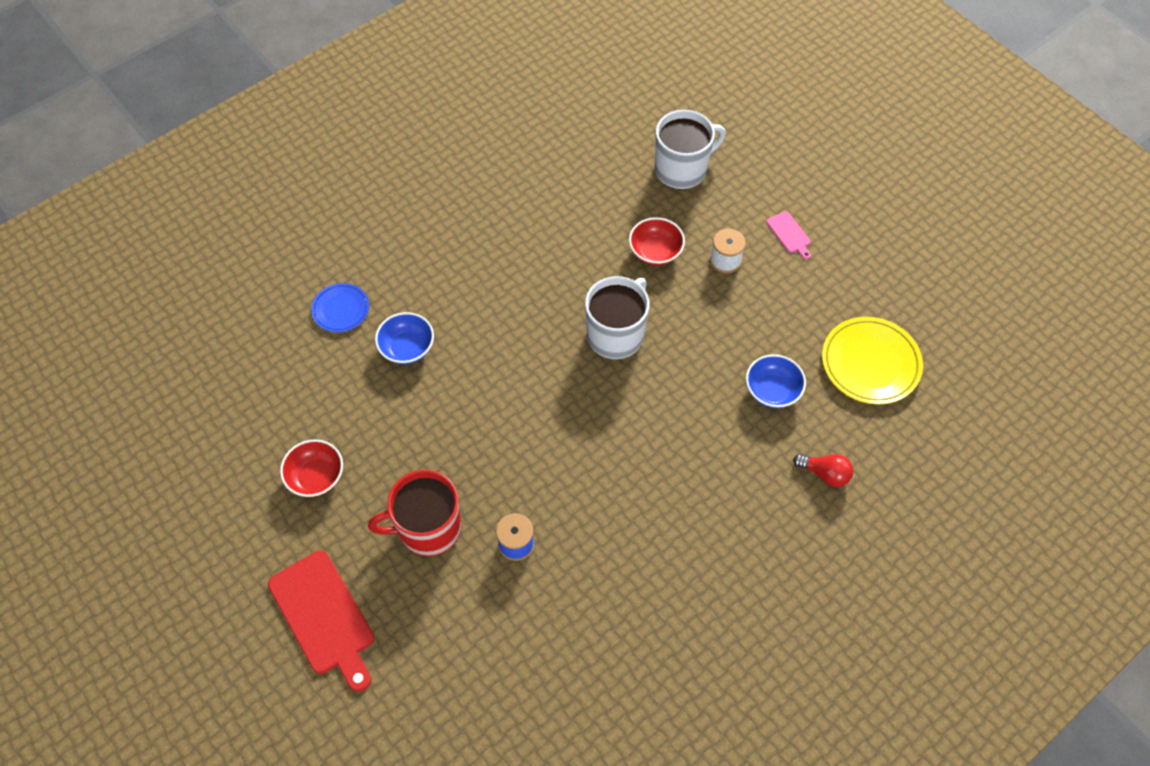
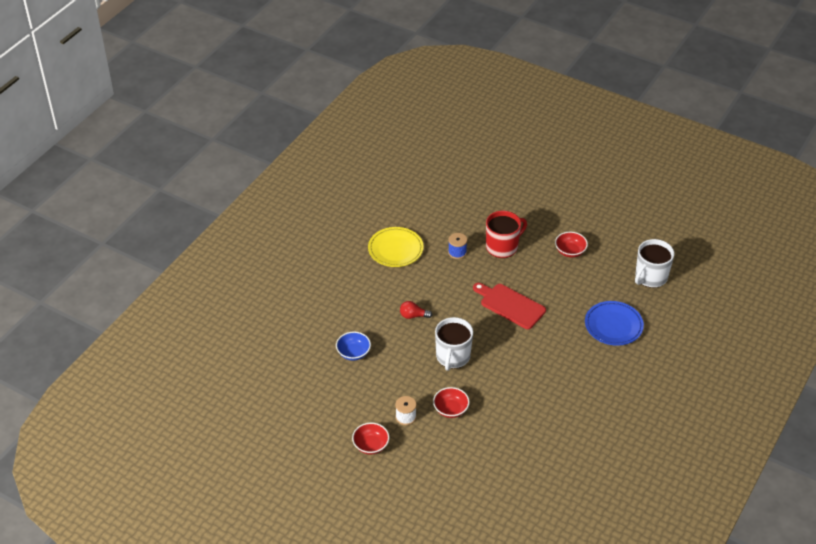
camera: 160 degrees right, 15 degrees down
red cutting board [268,550,374,692] -> red cutting board moved to [473,283,546,329]
blue plate [311,283,369,332] -> blue plate [585,301,644,346], size x1.69
blue bowl [375,312,434,364] -> none
white mug [655,110,726,190] -> white mug moved to [635,239,674,288]
pink cutting board [766,211,811,259] -> red bowl [352,423,389,455]
red light bulb [793,454,853,487] -> red light bulb moved to [400,301,432,319]
yellow plate [822,317,923,405] -> yellow plate moved to [368,227,424,267]

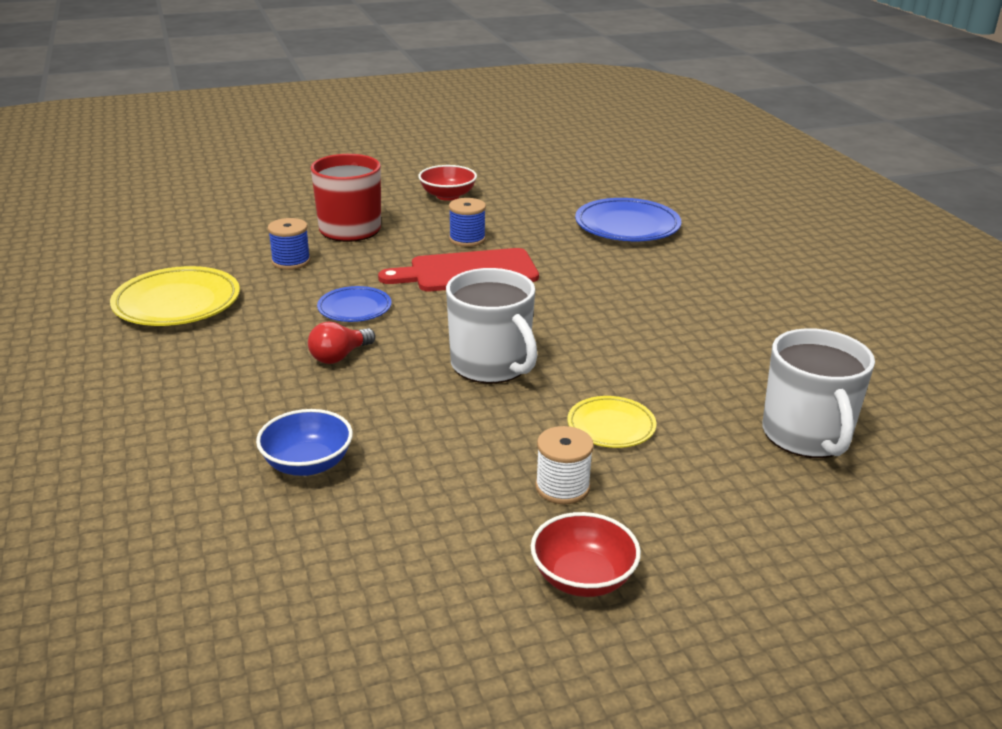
camera: 50 degrees left, 15 degrees down
red bowl [433,387,470,418] -> yellow plate [567,396,656,448]
white mug [635,239,674,288] -> white mug moved to [763,328,875,458]
none -> blue plate [317,286,391,322]
none -> blue spool [449,198,486,247]

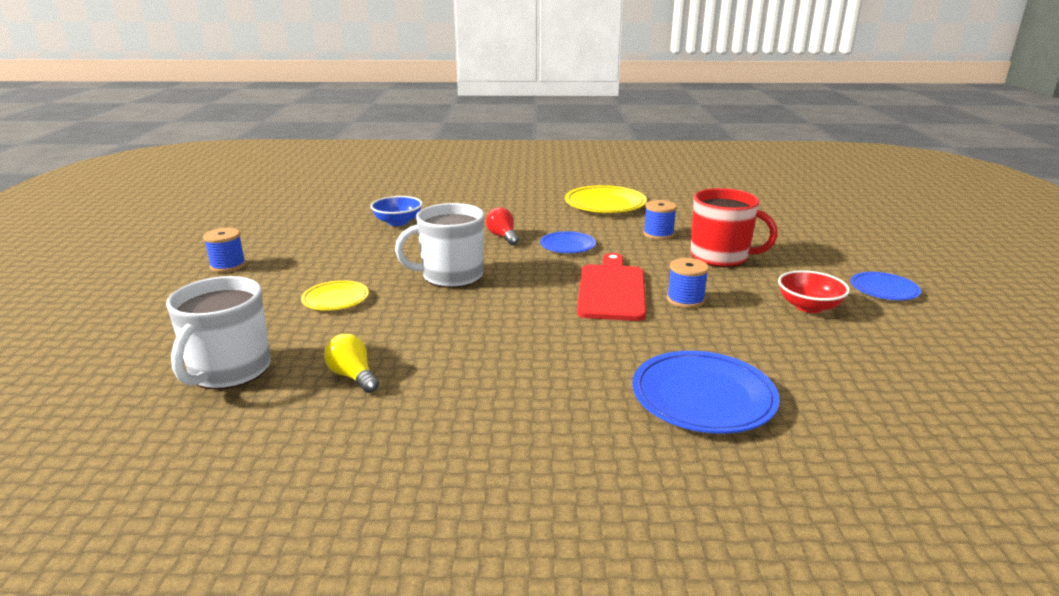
camera: 110 degrees right, 5 degrees down
red bowl [531,512,641,597] -> blue spool [203,228,246,272]
white spool [535,426,594,505] -> none
white mug [763,328,875,458] -> white mug turned 90 degrees counterclockwise [166,276,271,389]
none -> yellow light bulb [324,334,379,393]
none -> blue plate [851,272,921,300]

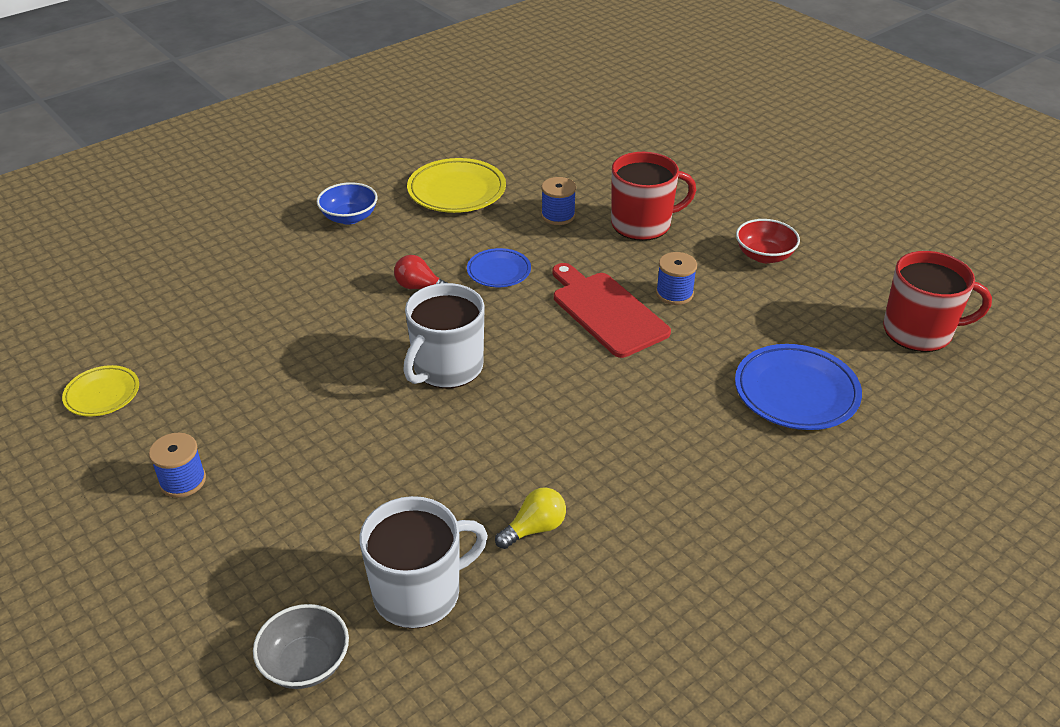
camera: 40 degrees left, 15 degrees up
white mug [166,276,271,389] -> white mug turned 90 degrees counterclockwise [359,496,488,629]
yellow plate [301,280,369,311] -> yellow plate moved to [62,365,139,417]
yellow light bulb [324,334,379,393] -> yellow light bulb turned 135 degrees clockwise [495,488,566,549]
blue bowl [370,196,422,226] -> blue bowl moved to [317,182,378,225]
blue plate [851,272,921,300] -> none
none -> grey bowl [253,604,349,689]
none -> red mug [883,251,992,352]

